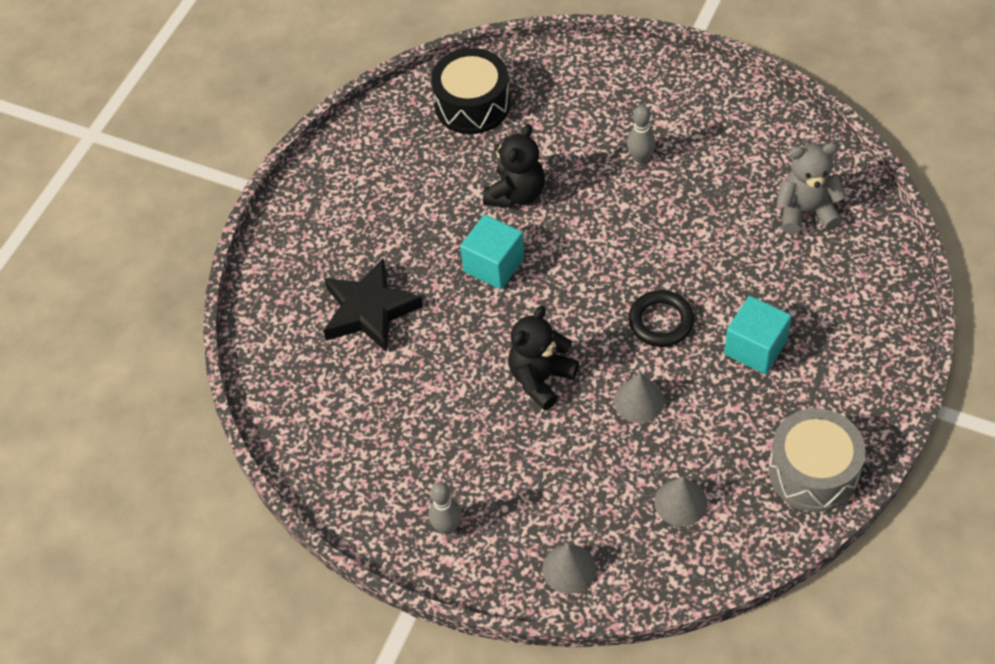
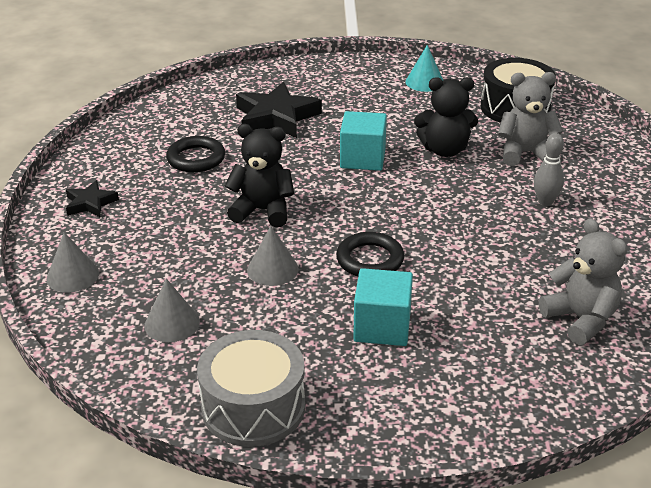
camera: 60 degrees right, 20 degrees down
grey bowling pin [429,482,462,534] -> black star [66,180,119,217]
none -> black ring [166,136,225,173]
none -> turquoise cone [405,45,443,92]
none -> grey teddy bear [498,72,563,166]

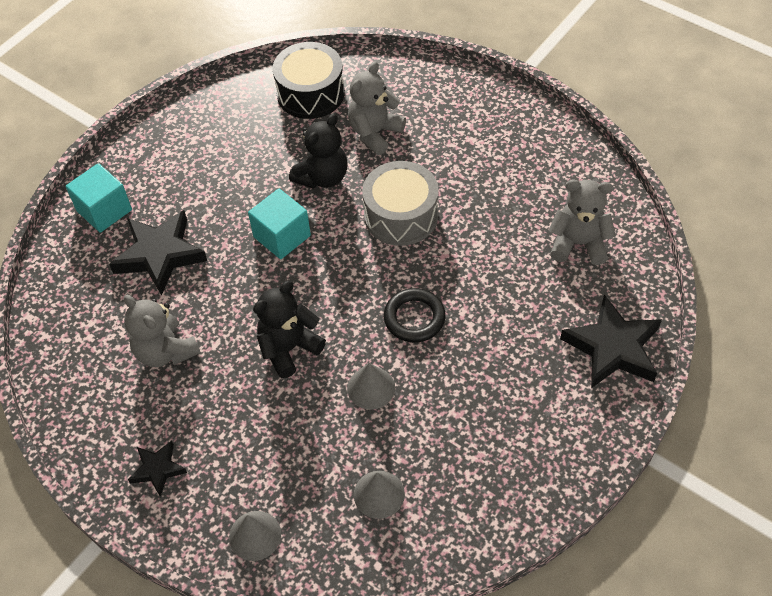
camera: 50 degrees left, 20 degrees up
black ring [166,136,225,173] -> grey teddy bear [124,295,201,367]
grey drum [197,330,305,447] -> grey drum moved to [362,161,439,246]
turquoise cube [353,268,413,346] -> turquoise cube moved to [66,163,132,233]
turquoise cone [405,45,443,92] -> none
grey bowling pin [534,133,564,206] -> none
none -> black star [560,295,662,388]

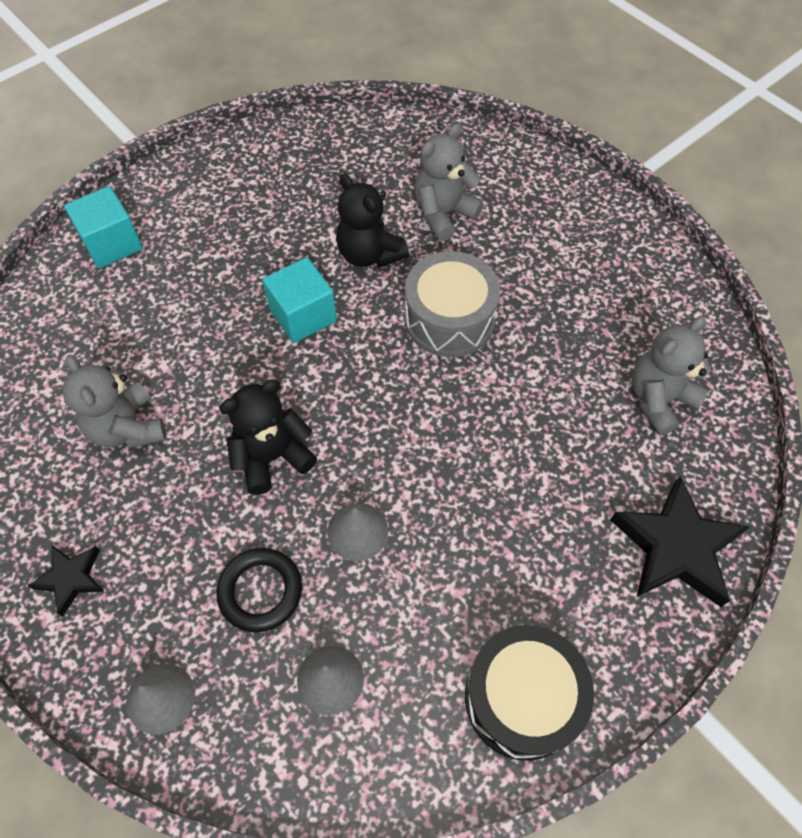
camera: 10 degrees right, 5 degrees up
black star [109,210,207,296] -> none
black drum [273,42,345,119] -> black drum moved to [465,625,594,761]
black teddy bear [289,113,348,189] -> black teddy bear turned 90 degrees clockwise [336,173,409,267]
black ring [384,288,446,343] -> black ring moved to [217,548,302,632]
grey teddy bear [548,180,616,265] -> grey teddy bear turned 60 degrees counterclockwise [632,316,711,436]

